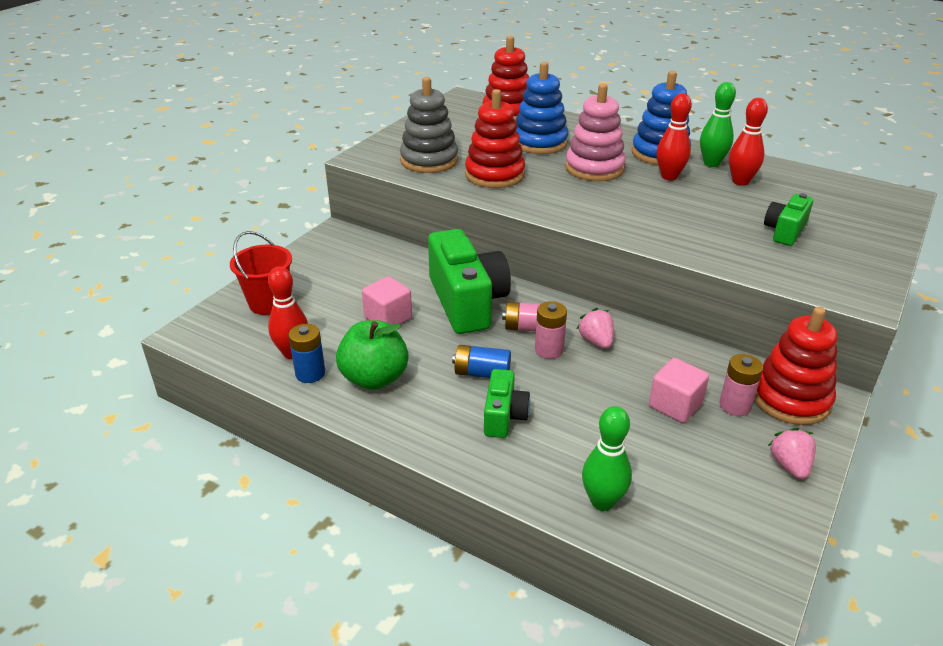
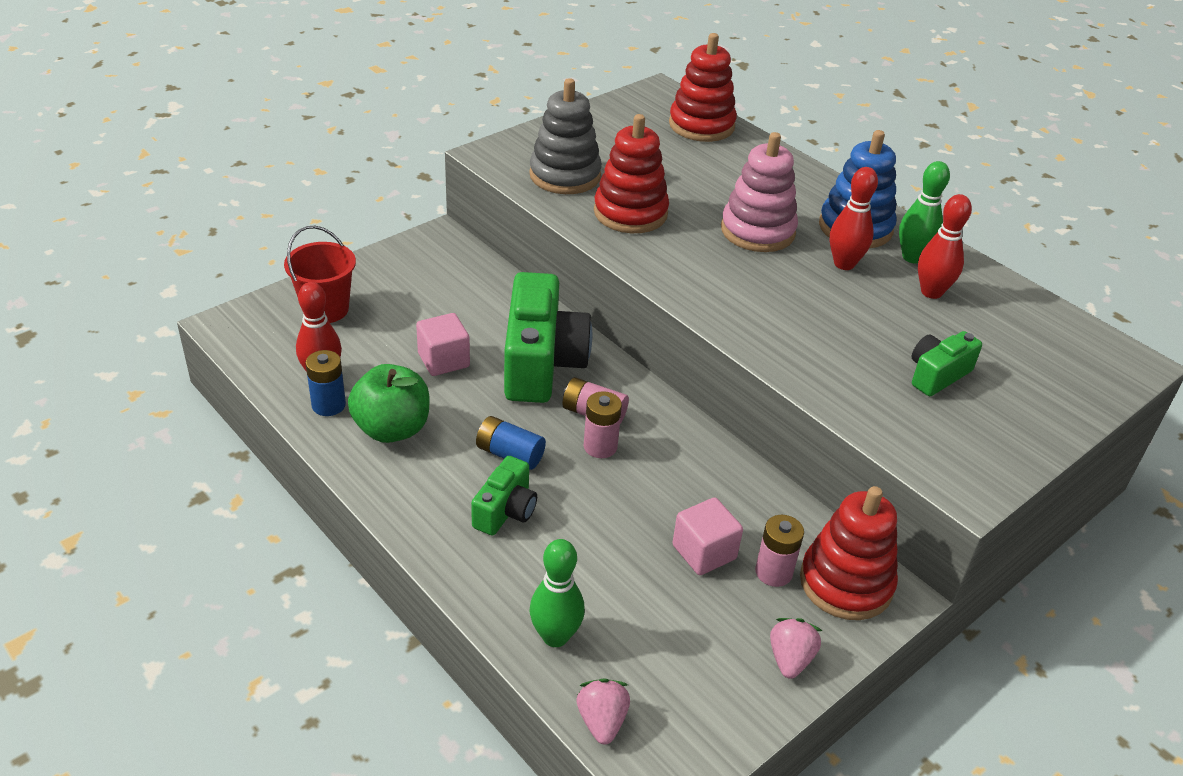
camera: 15 degrees right, 5 degrees up
blue stacking toy [516,62,569,154] -> none
pink strawberry [577,308,614,349] -> pink strawberry moved to [577,678,630,744]

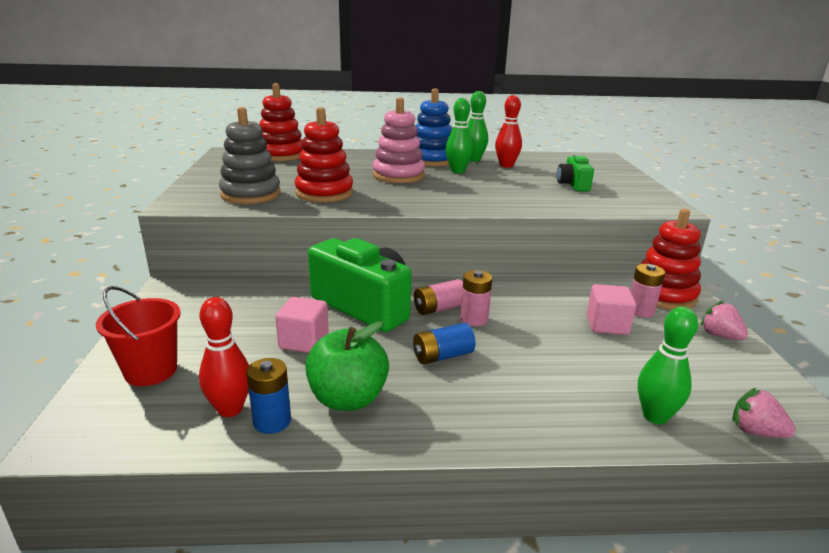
camera: 50 degrees left, 15 degrees down
green camera [471,456,537,536] -> none
red bowling pin [830,167,878,270] -> green bowling pin [445,98,473,173]

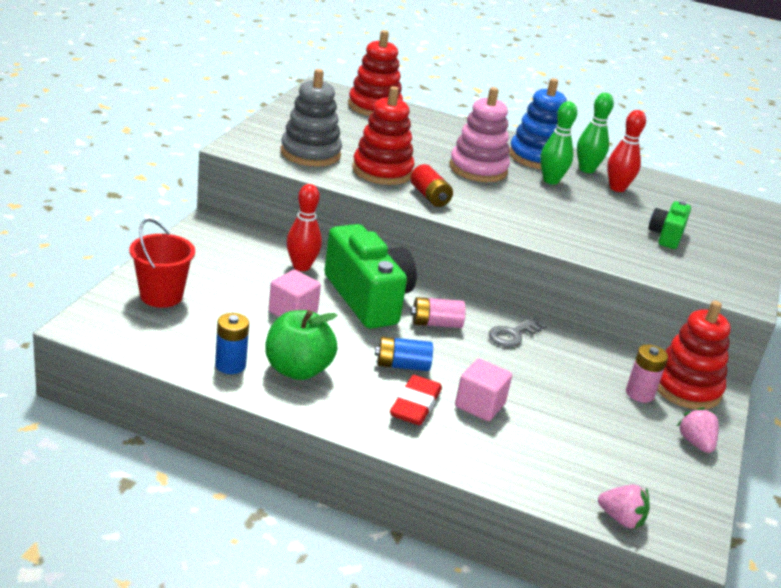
camera: 20 degrees right, 5 degrees up
red bowling pin [199,297,249,417] -> red bowling pin moved to [286,184,322,271]
pink battery [460,270,492,326] -> none
pink cube [587,284,636,335] -> pink cube moved to [455,359,512,421]
green bowling pin [638,307,698,424] -> none
pink strawberry [732,388,796,438] -> pink strawberry turned 150 degrees clockwise [598,485,649,529]
none -> red eraser [390,375,442,425]
none -> red battery [410,164,453,207]
none -> grey key [489,317,547,347]

